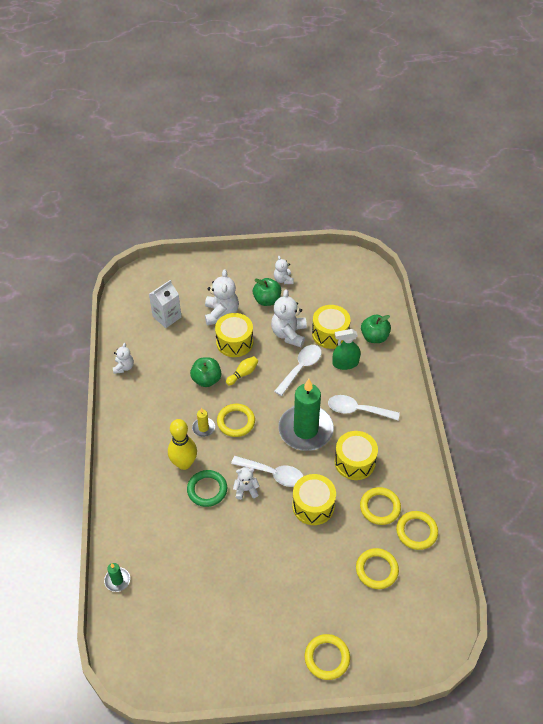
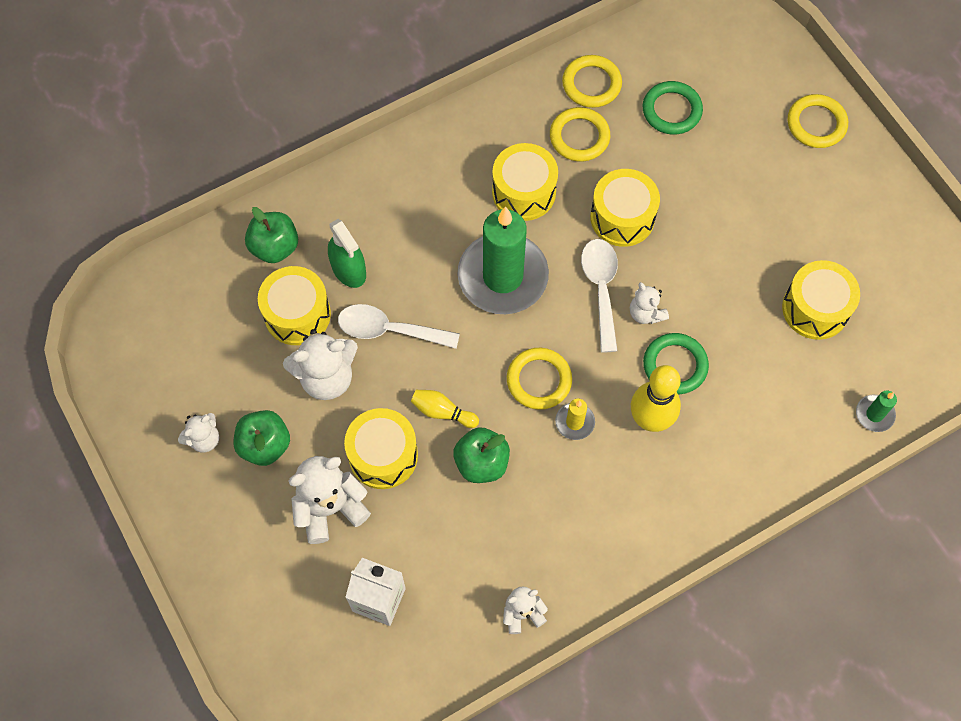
camera: 115 degrees left, 15 degrees up
white spoon [328,395,400,420] -> none
yellow ring [356,548,399,589] -> green ring [643,81,703,135]
none -> yellow drum [782,260,860,340]

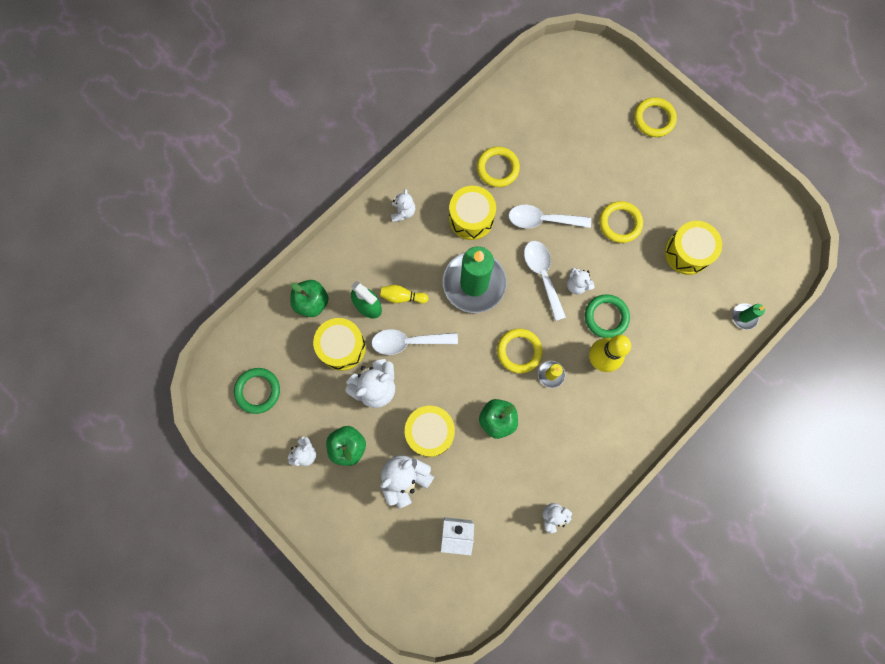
camera: 15 degrees left, 10 degrees up
yellow bowling pin [411,390,479,428] -> yellow bowling pin moved to [380,285,428,303]
yellow ring [562,55,622,108] -> yellow ring moved to [599,201,643,243]
yellow drum [590,169,660,247] -> white spoon [509,205,591,228]
green ring [643,81,703,135] -> green ring moved to [234,368,280,414]
none -> white teddy bear [391,189,415,222]

